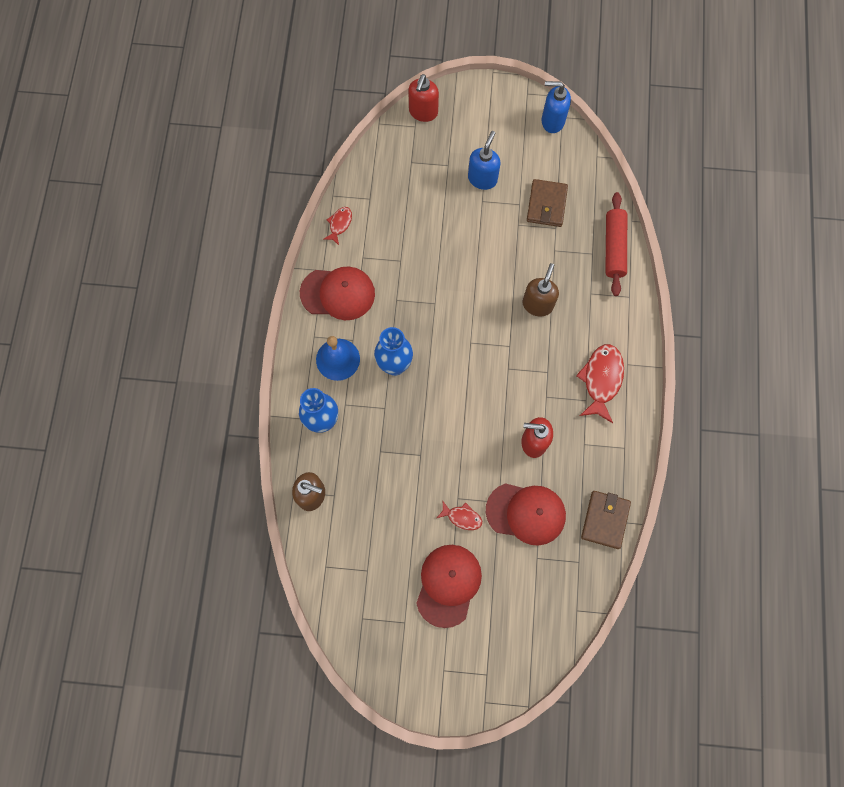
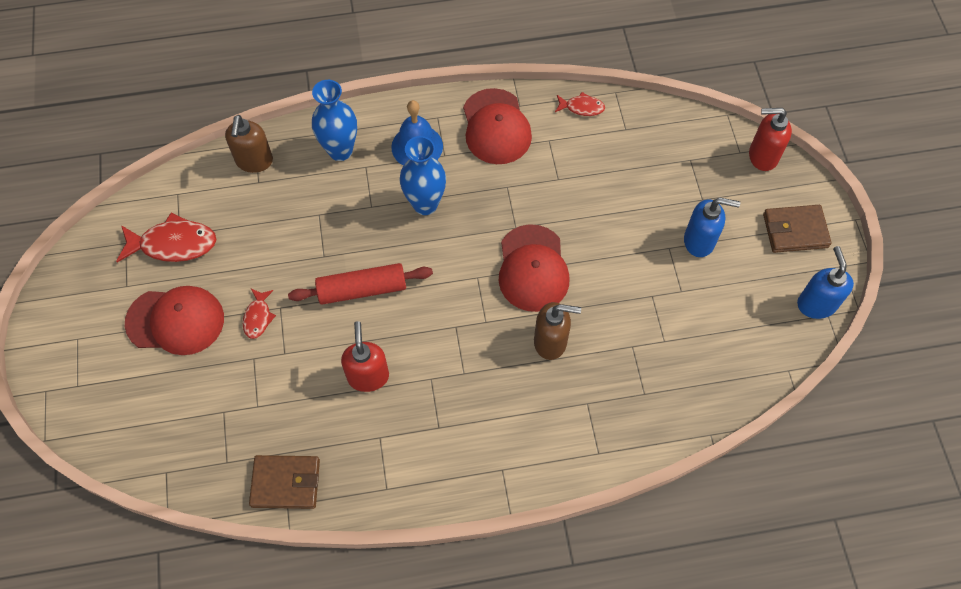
camera: 75 degrees right, 10 degrees down
red cap [486,483,566,546] -> red cap moved to [499,224,570,312]
brown wallet [527,179,568,227] -> brown wallet moved to [763,205,832,253]
red fish [576,344,624,423] -> red fish moved to [116,213,216,262]
red rolling pin [605,192,627,296] -> red rolling pin moved to [288,263,433,305]

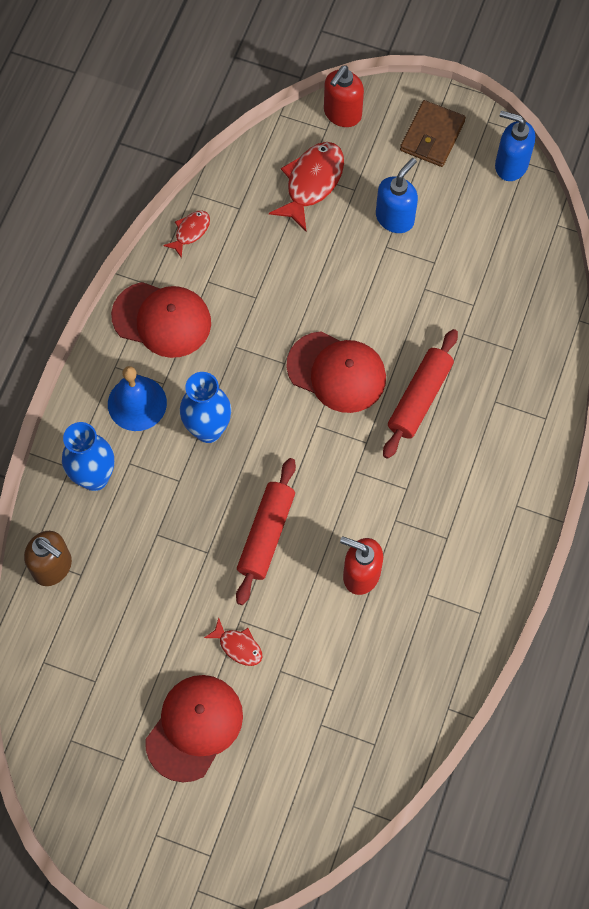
camera: 60 degrees left, 5 degrees up
red fish [116,213,216,262] -> red fish moved to [269,142,344,231]
brown wallet [249,455,320,509] -> none
brown soap dispenser [534,302,581,360] -> red rolling pin [383,329,458,459]

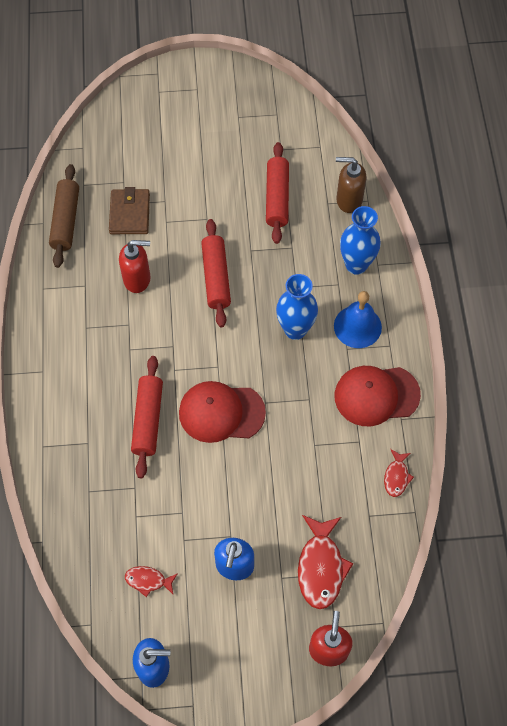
camera: 155 degrees right, 5 degrees down
red cap [145,675,243,782] -> none
red fish [204,618,262,666] -> red fish moved to [125,566,178,597]
brown wallet [400,100,466,167] -> brown wallet moved to [109,187,150,234]
none -> brown rolling pin [49,164,79,268]
none -> red rolling pin [266,142,289,244]

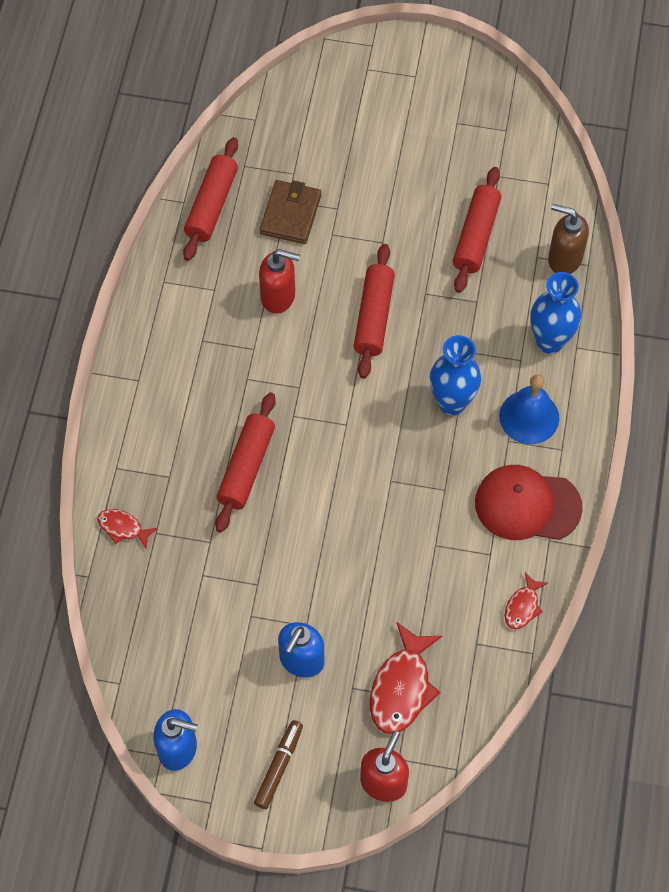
camera: 15 degrees right, 0 degrees up
brown rolling pin [49,164,79,268] -> red rolling pin [183,137,238,261]
red fish [125,566,178,597] -> red fish moved to [97,509,158,548]
red cap [179,381,266,443] -> none
none -> brown marker [254,720,303,809]

